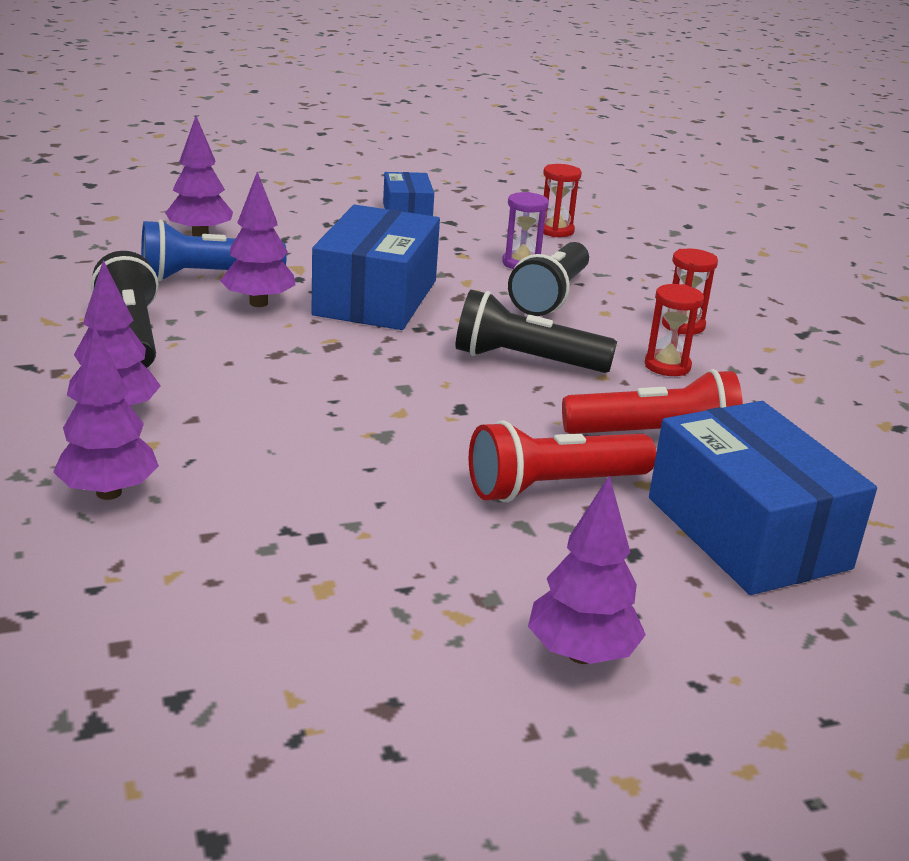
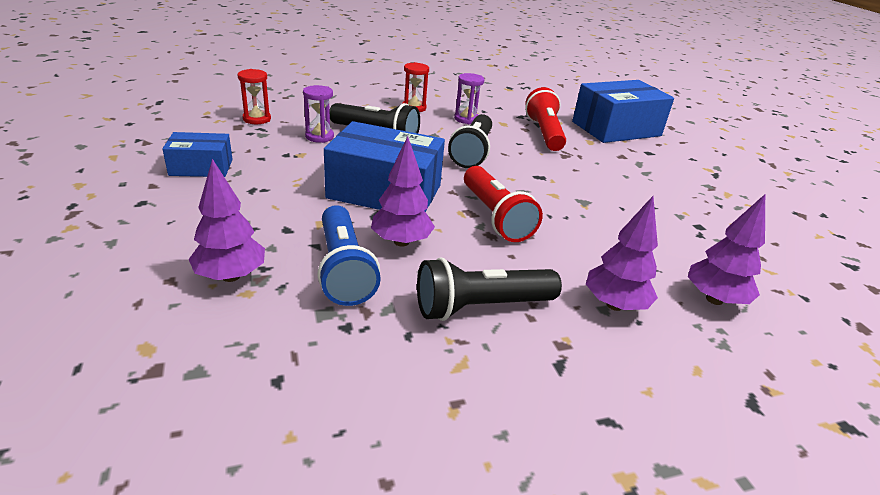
camera: 90 degrees left, 5 degrees up
red flashlight [469,420,657,502] -> red flashlight moved to [464,166,543,242]
purple tree [528,475,646,664] -> none
red hourglass [645,284,704,376] -> purple hourglass [454,73,484,124]

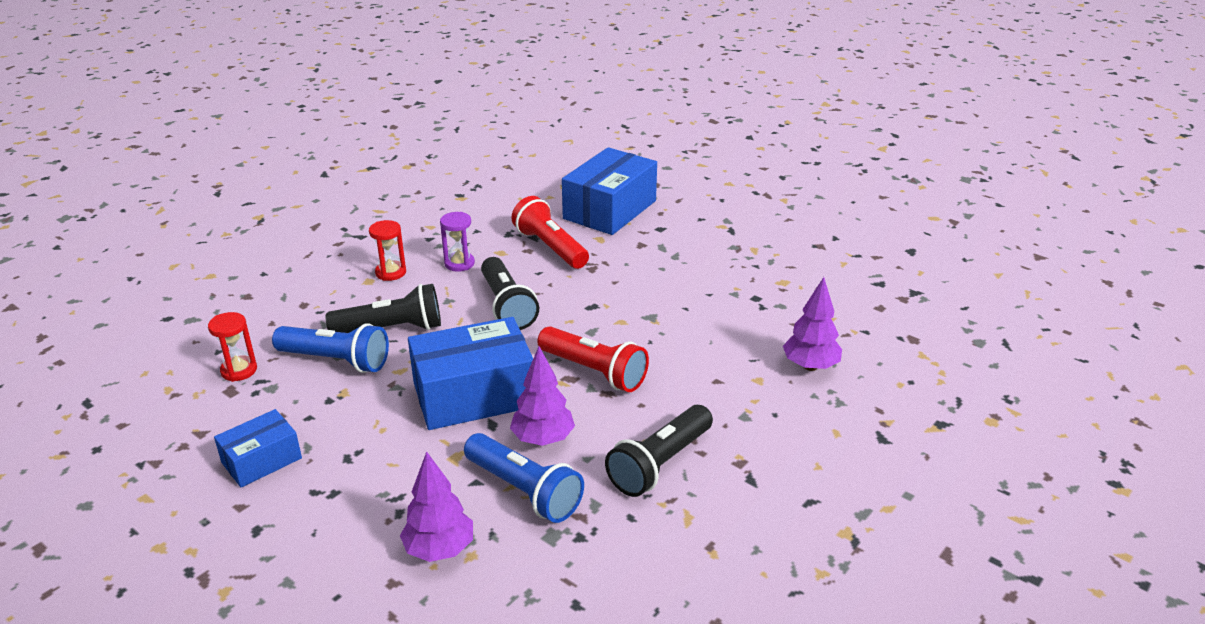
camera: 30 degrees left, 0 degrees up
purple hourglass [303,85,334,143] -> blue flashlight [272,323,389,373]
purple tree [586,196,658,311] -> none

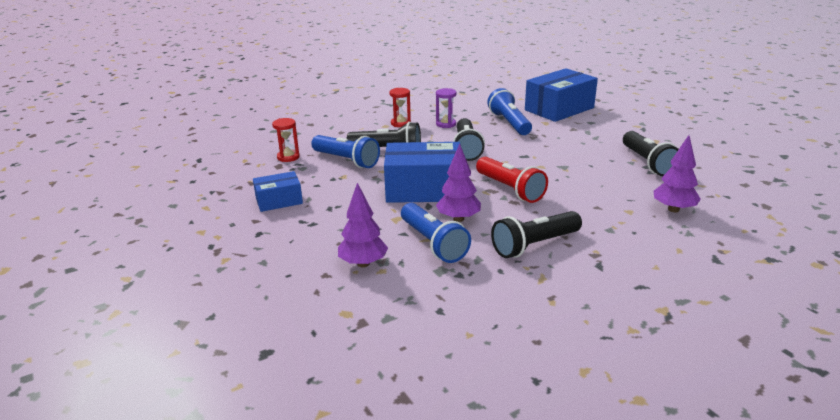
camera: 20 degrees right, 5 degrees down
red flashlight [512,196,589,269] -> blue flashlight [487,88,532,135]
none -> black flashlight [623,131,679,176]

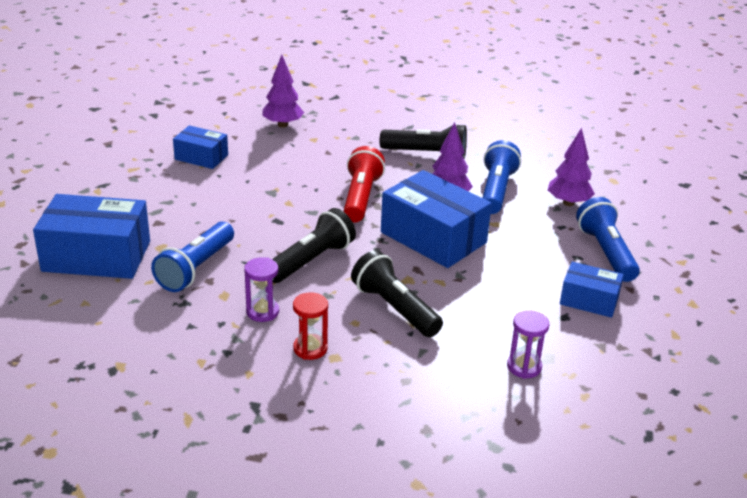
camera: 140 degrees left, 5 degrees up
red hourglass [272,118,300,162] -> purple hourglass [507,310,549,379]
blue flashlight [311,135,380,168] -> blue flashlight moved to [576,197,640,282]
black flashlight [623,131,679,176] -> blue box [173,125,228,169]

